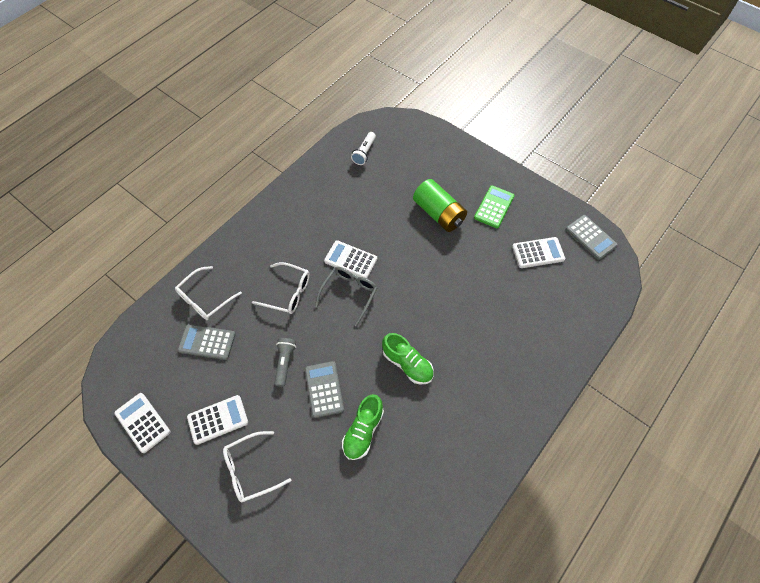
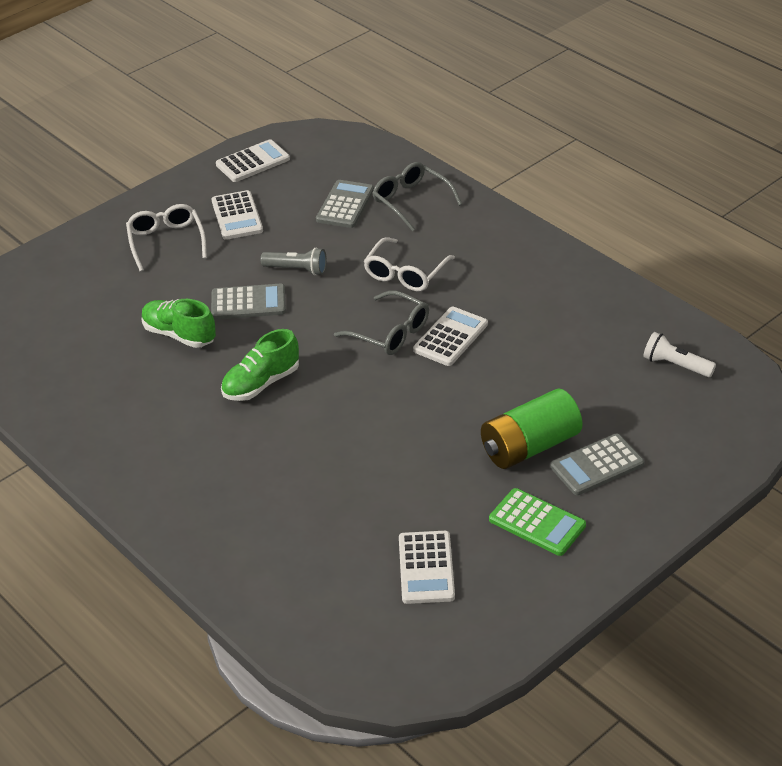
camera: 100 degrees right, 20 degrees down
white glasses [175,266,242,320] -> grey glasses [372,162,462,231]
grey calculator [566,215,618,260] -> grey calculator moved to [550,434,644,495]

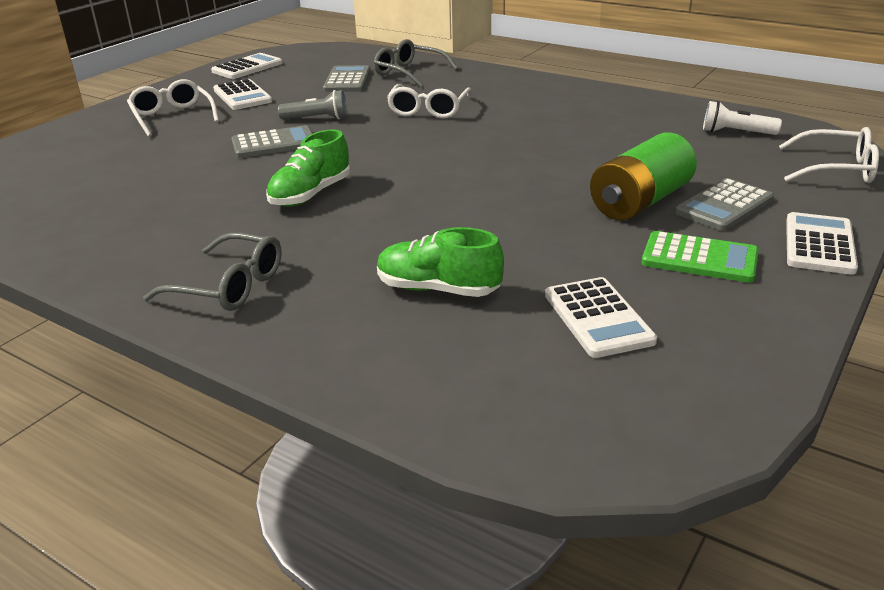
camera: 15 degrees left, 10 degrees down
green shoe [142,299,216,348] -> green shoe moved to [377,227,504,297]
grey glasses [334,291,429,355] -> grey glasses moved to [143,233,282,311]
white calculator [413,307,488,366] -> white calculator moved to [786,212,858,275]
none -> white glasses [779,127,879,183]

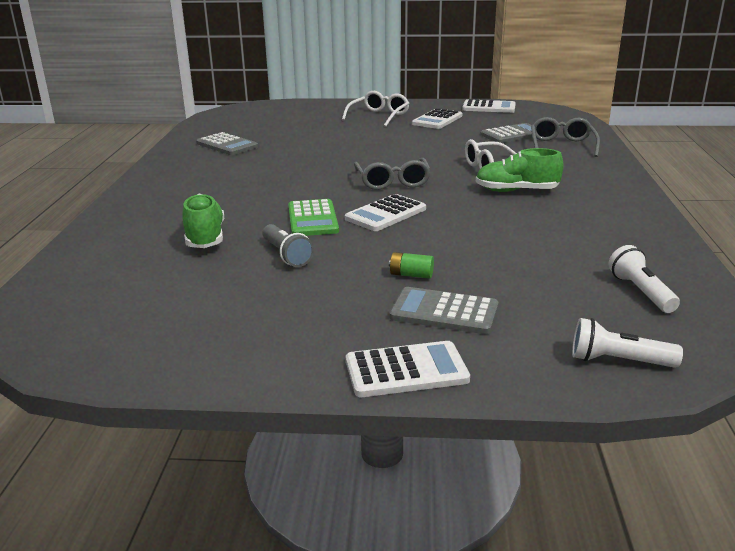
camera: 60 degrees right, 5 degrees down
grey glasses [143,233,282,311] -> grey glasses moved to [354,158,431,190]
grey calculator [231,125,313,158] -> grey calculator moved to [196,132,258,155]
green shoe [266,129,350,207] -> green shoe moved to [476,148,564,192]
grey flashlight [278,90,347,120] -> grey flashlight moved to [262,224,314,267]
white calculator [545,277,657,358] -> white calculator moved to [345,194,426,231]
green battery [590,132,697,221] -> green battery [389,252,434,279], size x0.41
green calculator [642,231,759,283] -> green calculator moved to [288,199,339,236]
white glasses [779,127,879,183] -> white flashlight [572,318,683,368]

